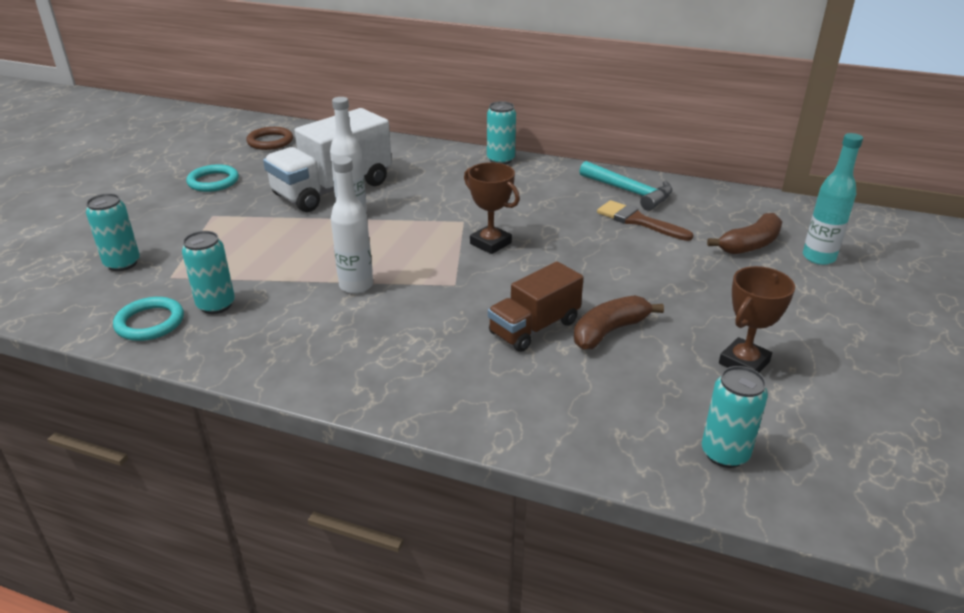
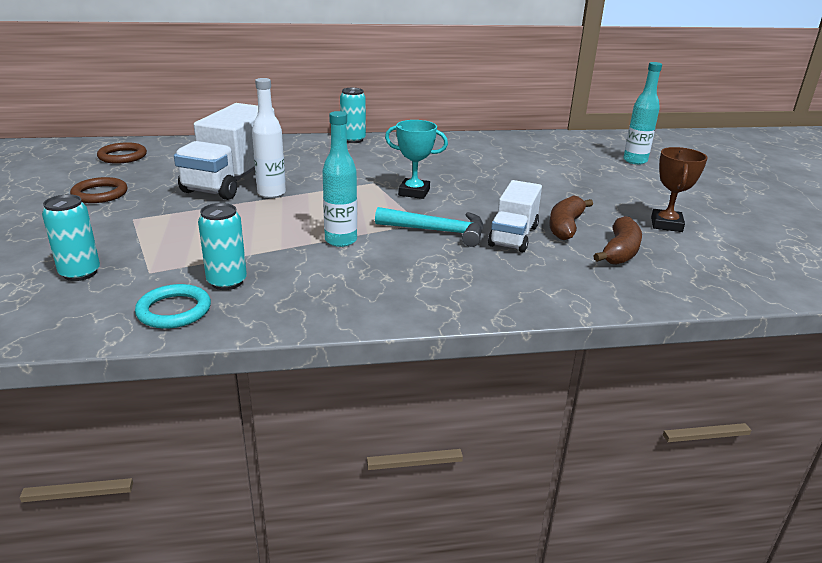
camera: 30 degrees left, 5 degrees down
turquoise ring [186,164,239,192] -> brown ring [70,177,128,203]
white bottle [331,156,373,294] -> turquoise bottle [322,111,357,247]
brown trophy [464,162,520,254] -> turquoise trophy [385,120,448,199]
brown truck [488,262,584,352] -> white truck [488,180,542,252]
turquoise hammer [579,161,672,211] -> turquoise hammer moved to [375,207,483,247]
brown brush [597,200,693,241] -> none
turquoise can [702,366,768,468] -> none
brown banana [707,213,782,254] -> brown banana moved to [593,216,642,265]

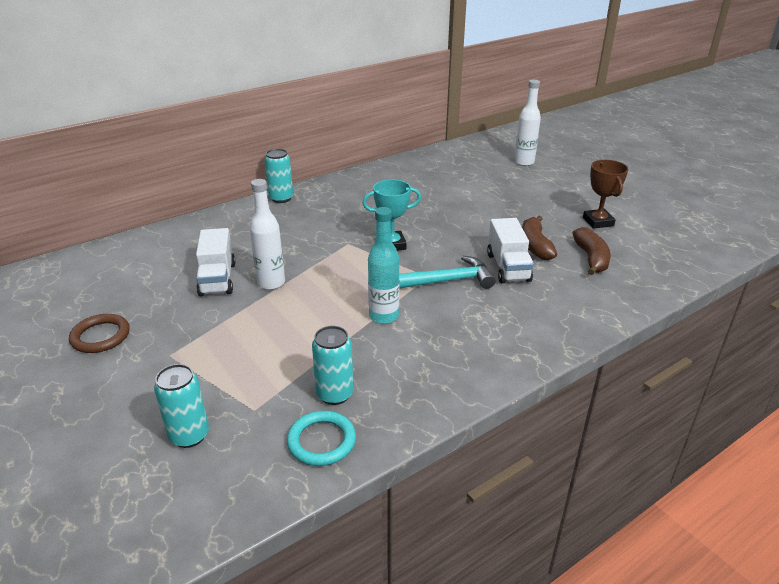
camera: 25 degrees left, 5 degrees up
brown ring [97,142,147,164] -> none
white truck [174,103,275,200] -> white truck [196,228,235,296], size x0.61
turquoise bottle [623,62,662,165] -> white bottle [514,80,541,166]

